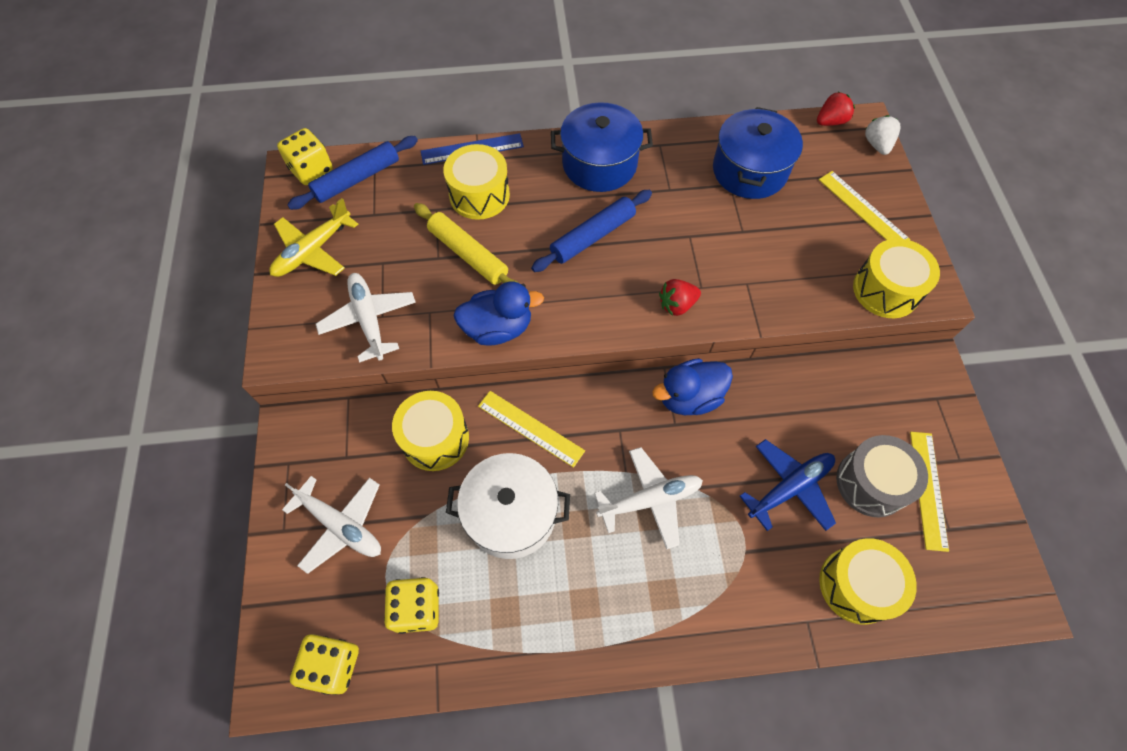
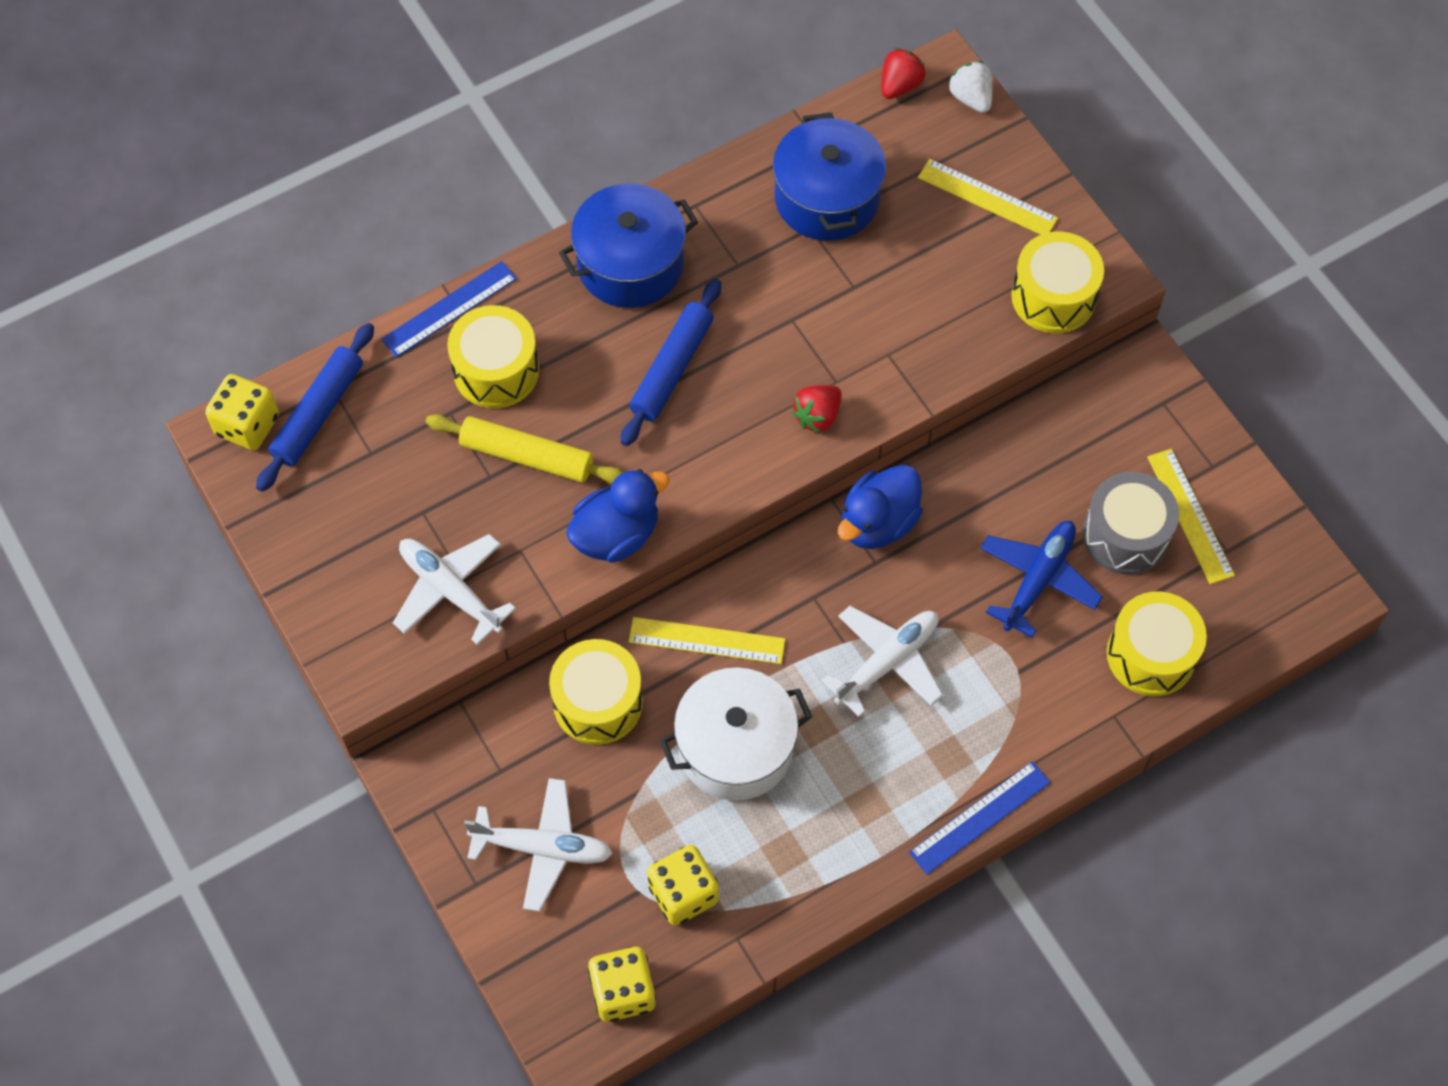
camera: 25 degrees left, 0 degrees up
yellow plane [270,198,358,277] -> none
none -> blue ruler [909,761,1051,875]

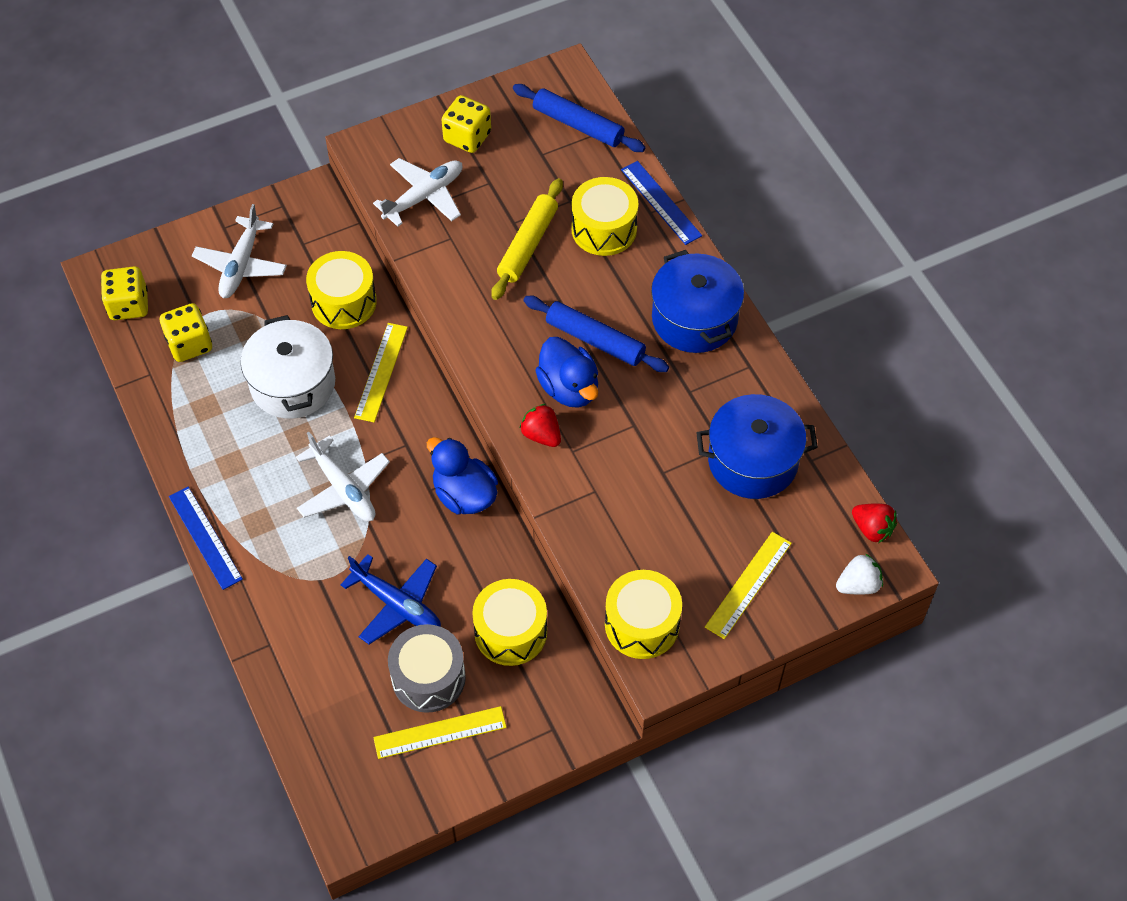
camera: 95 degrees right, 5 degrees down
yellow dice [205,374,279,450] -> yellow dice moved to [442,95,491,153]
blue duck [566,469,670,563] -> blue duck moved to [535,337,598,408]
yellow drum [1107,592,1207,696] -> yellow drum moved to [472,579,547,666]

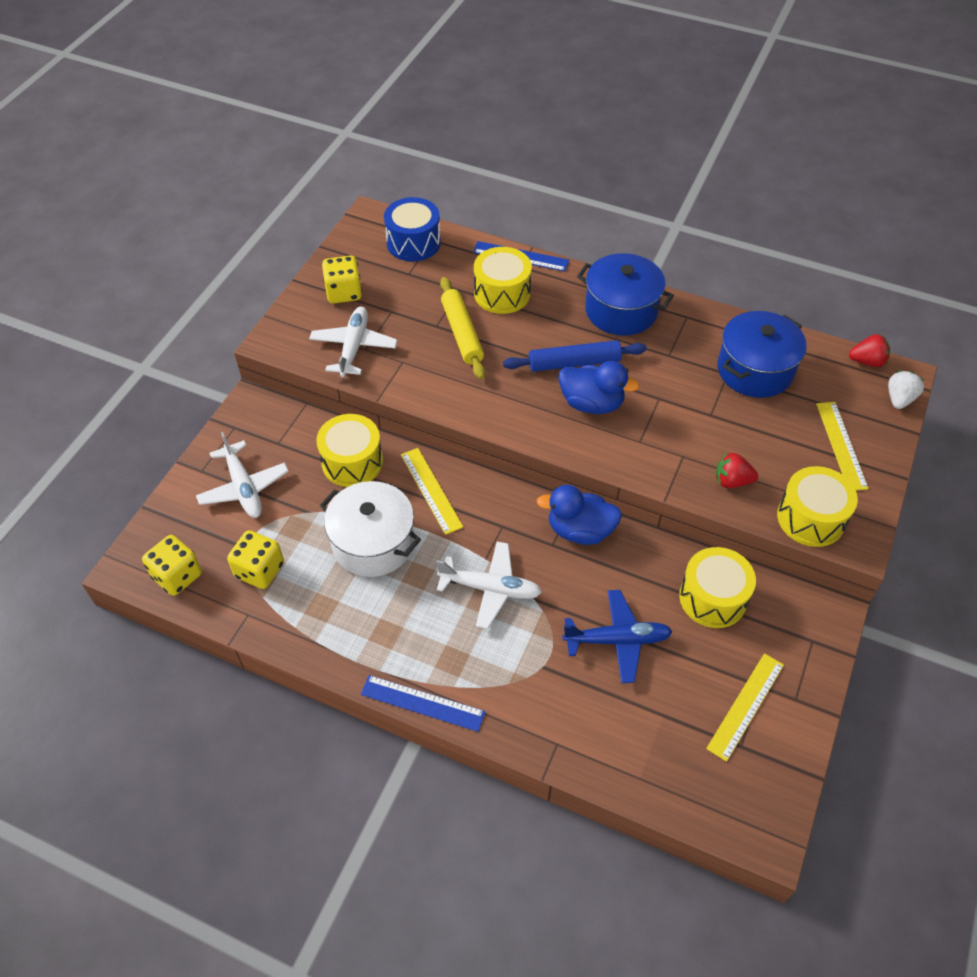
camera: 40 degrees left, 5 degrees down
grey drum [388,624,466,713] -> none
blue rolling pin [513,84,646,152] -> blue drum [384,197,441,261]
red strawberry [520,404,561,447] -> red strawberry moved to [716,453,758,488]

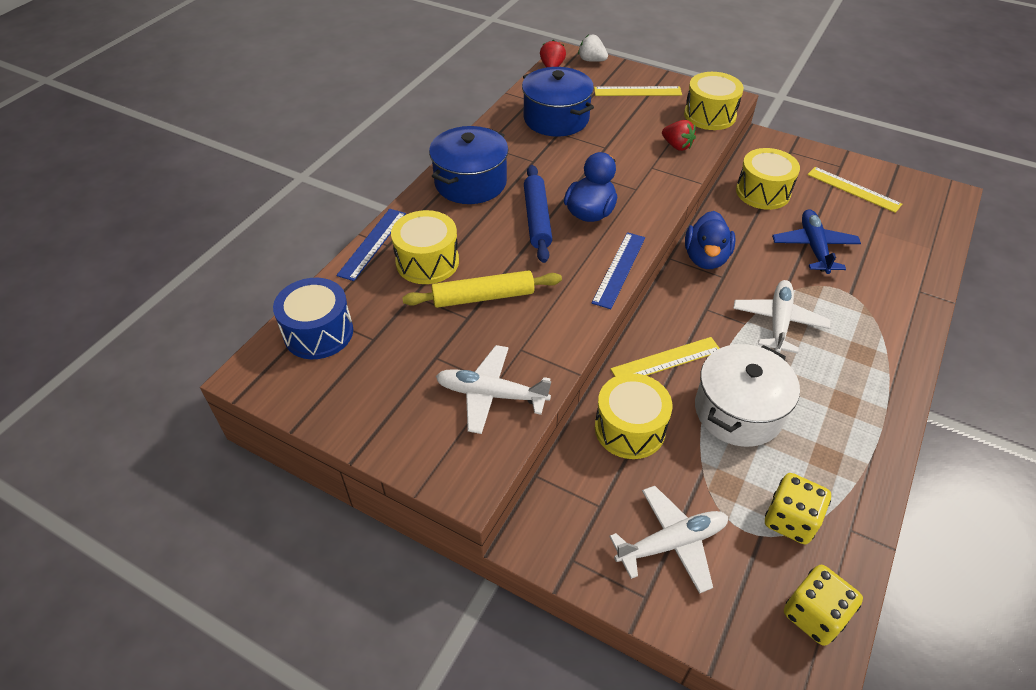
camera: 85 degrees left, 5 degrees down
yellow dice [322,256,362,304] -> none
blue ruler [360,675,485,732] -> blue ruler moved to [592,232,645,309]
red strawberry [716,453,758,488] -> red strawberry turned 60 degrees counterclockwise [662,120,696,151]

